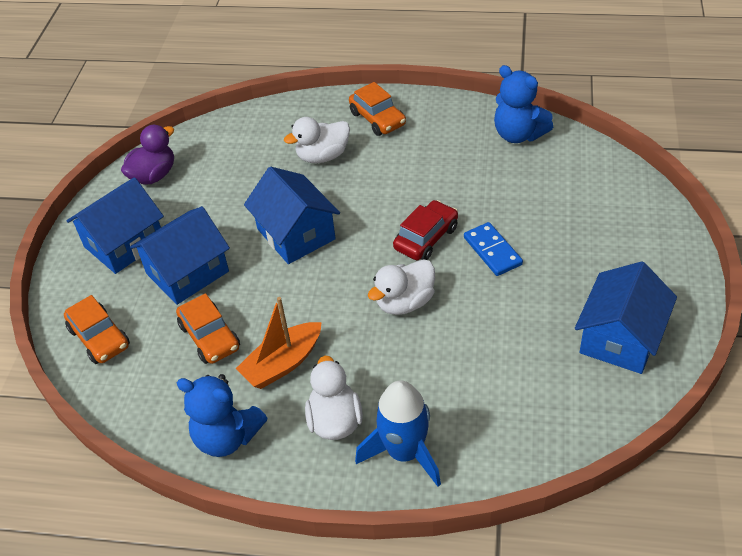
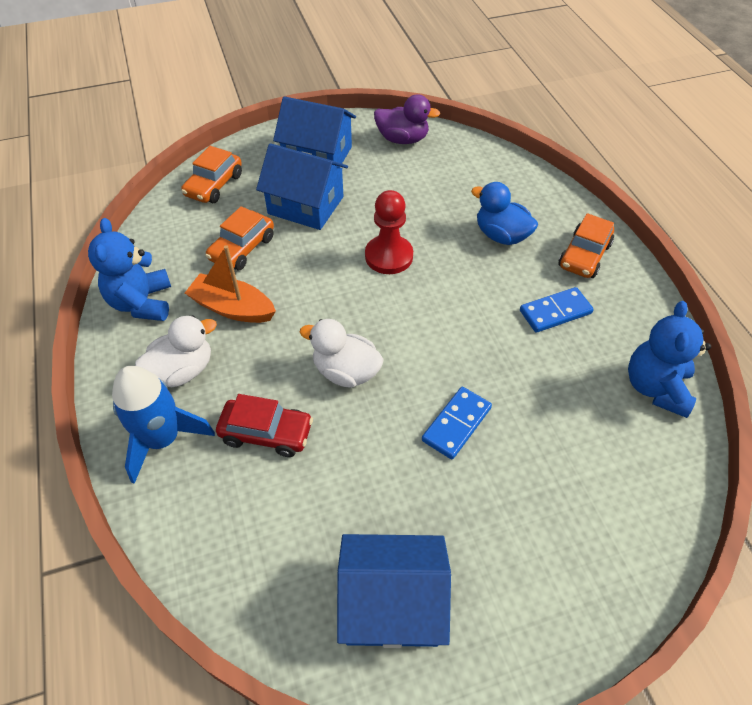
camera: 60 degrees right, 5 degrees up
blue house [244,167,340,264] -> red pawn [365,190,413,274]
white duck [284,117,350,163] -> blue duck [471,182,538,245]
red car [393,200,458,260] -> red car moved to [216,394,313,457]
none -> blue domino [520,287,594,333]

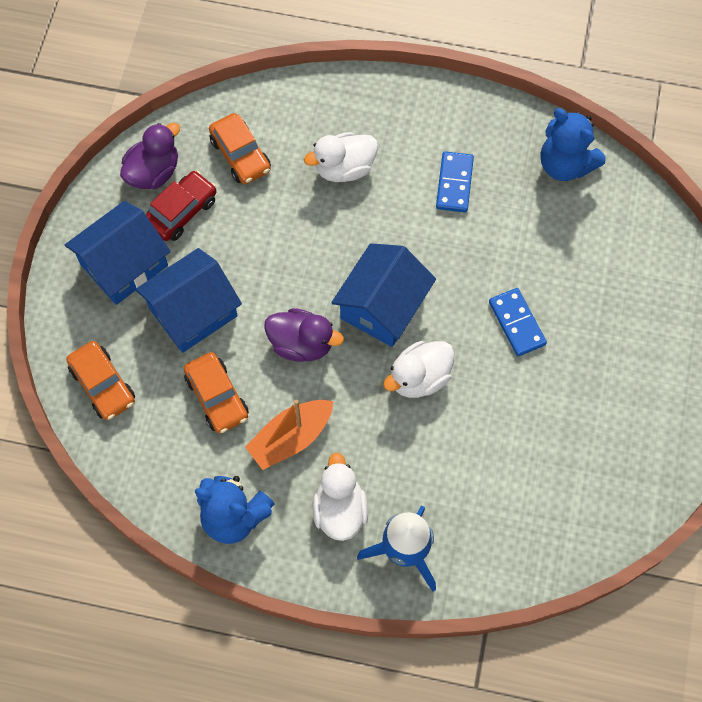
camera: 60 degrees left, 15 degrees up
red car [216,394,313,457] -> red car moved to [146,171,217,241]
blue house [337,534,451,648] -> blue house moved to [331,243,436,347]
red pawn [365,190,413,274] -> none
blue duck [471,182,538,245] -> white duck [304,132,378,182]
orange car [558,213,614,278] -> orange car moved to [209,113,271,184]
none -> purple duck [264,308,344,362]

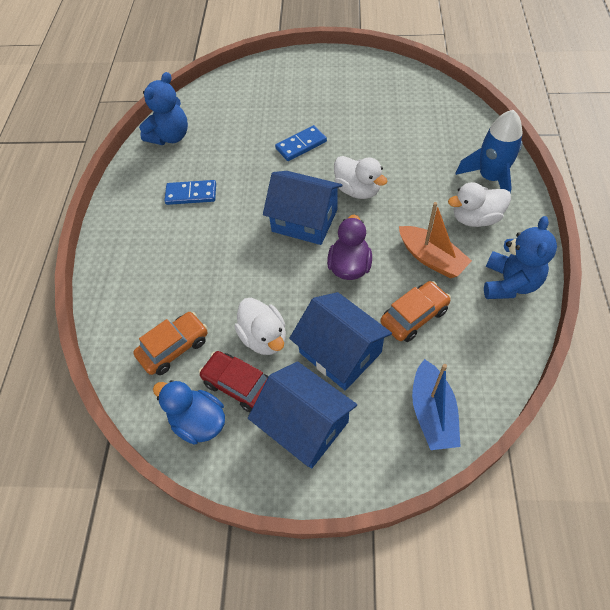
camera: 95 degrees left, 10 degrees down
orange car [66,341,135,420] -> blue boat [412,359,461,450]
purple duck [120,123,180,189] -> blue duck [153,380,225,445]
white duck [304,132,378,182] -> white duck moved to [234,298,286,355]

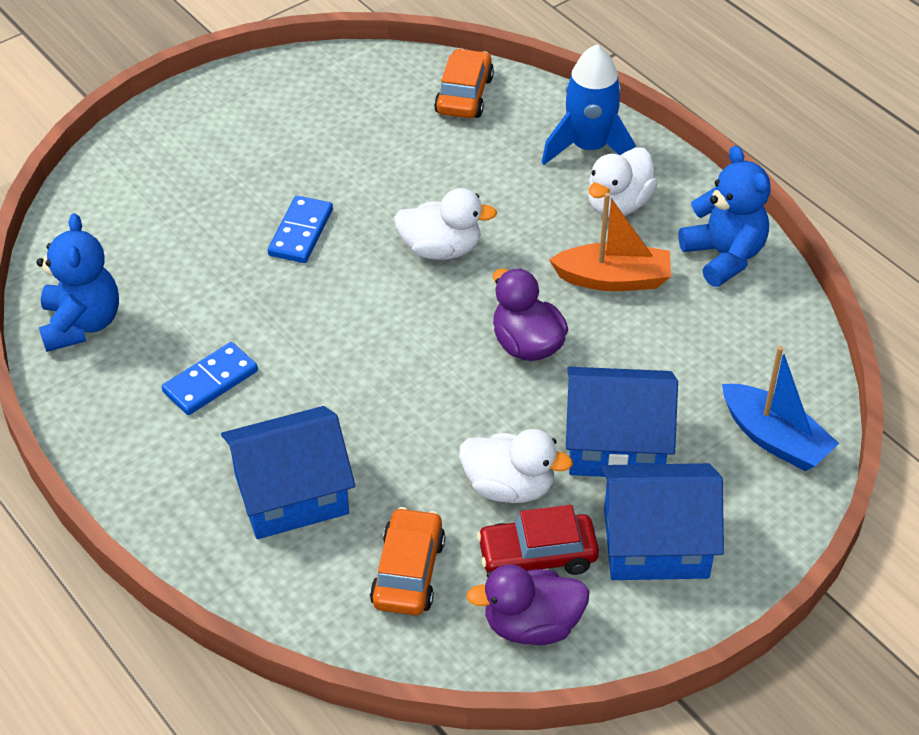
camera: 45 degrees left, 10 degrees down
blue duck [153,380,225,445] -> purple duck [466,564,590,645]
blue house [263,171,343,245] -> blue house moved to [221,406,355,539]
orange car [380,281,451,342] -> orange car moved to [434,48,494,118]

